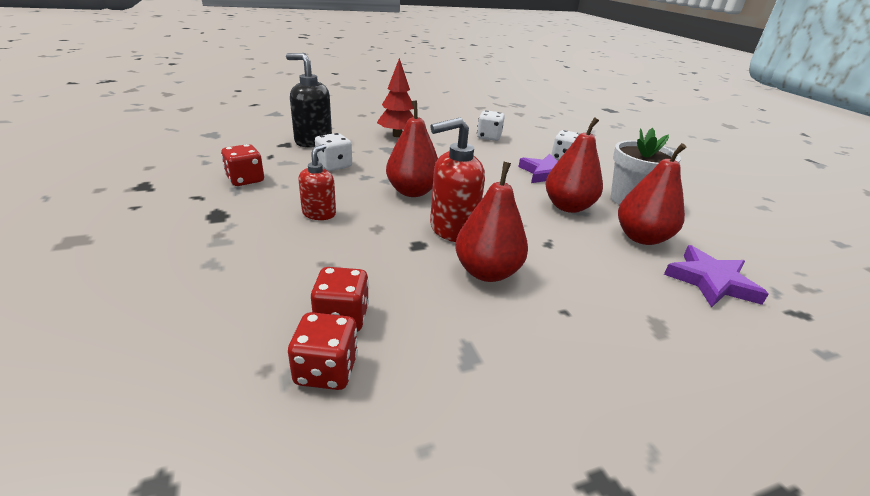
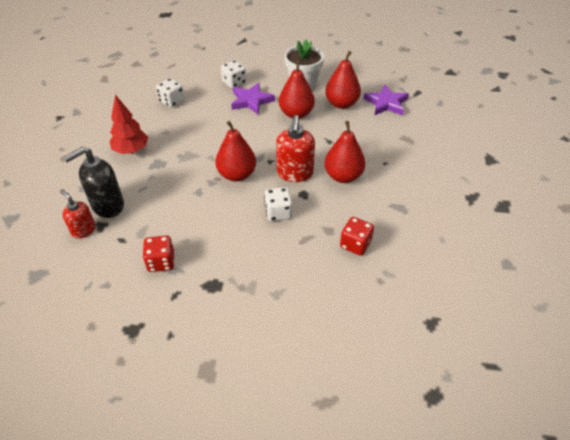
camera: 60 degrees left, 15 degrees up
red dice [288,312,358,390] -> none
red soap dispenser [298,144,336,220] -> red soap dispenser moved to [60,189,96,239]
white dice [315,133,352,171] -> white dice moved to [264,187,292,221]

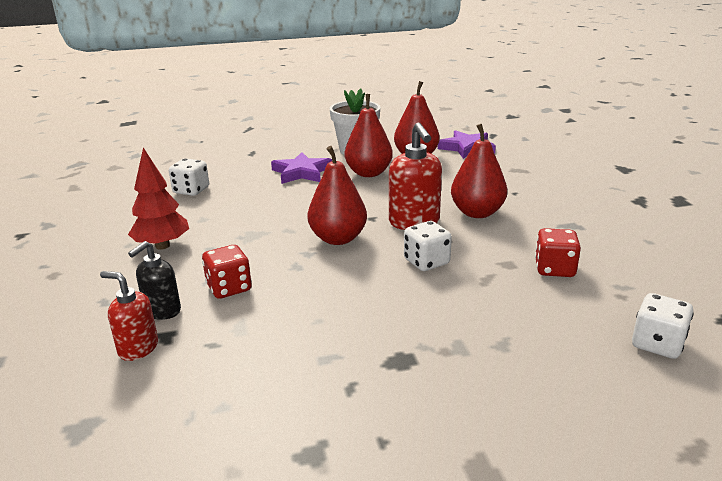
camera: 20 degrees left, 20 degrees down
black soap dispenser [63,147,124,218] -> black soap dispenser [128,241,181,320], size x0.62
red dice [143,236,175,272] -> red dice moved to [202,245,252,299]
white dice [221,60,246,88] -> white dice moved to [632,293,694,359]

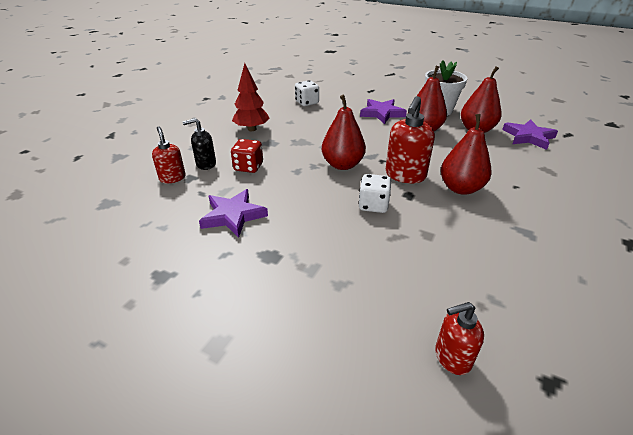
camera: 40 degrees right, 10 degrees up
red dice [535,228,581,277] -> none
white dice [632,293,694,359] -> red soap dispenser [435,302,484,375]
none -> purple star [199,189,268,238]

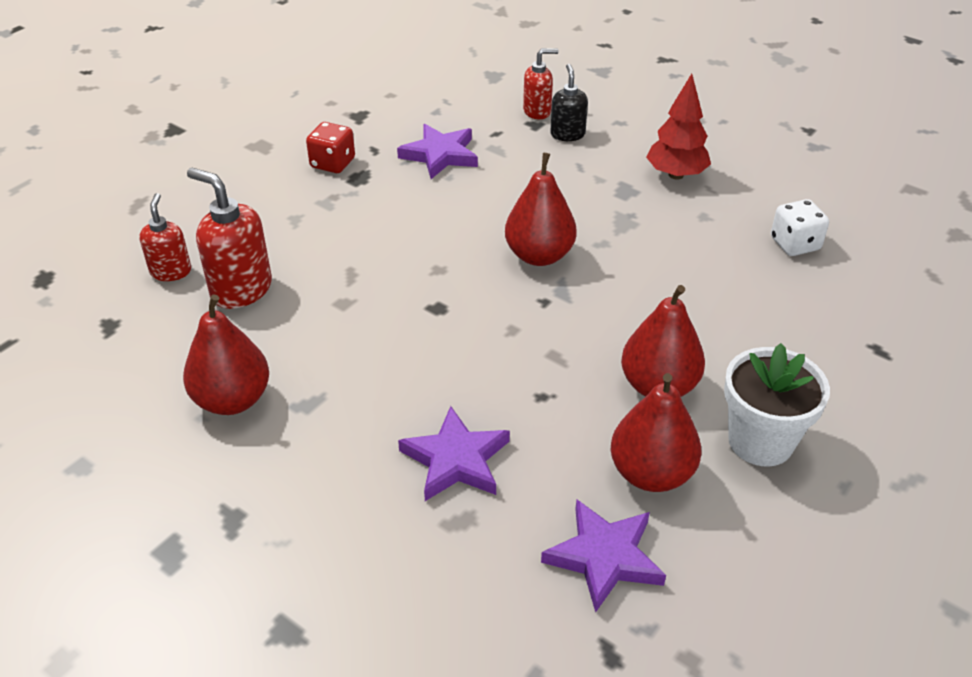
camera: 100 degrees right, 5 degrees up
red dice [231,139,263,173] -> red dice moved to [306,122,355,173]
white dice [358,174,391,213] -> none
purple star [360,99,407,124] -> purple star moved to [398,406,510,501]
red soap dispenser [386,96,435,183] -> red soap dispenser moved to [187,168,272,309]
red pear [441,114,491,195] -> red pear moved to [183,295,269,415]

